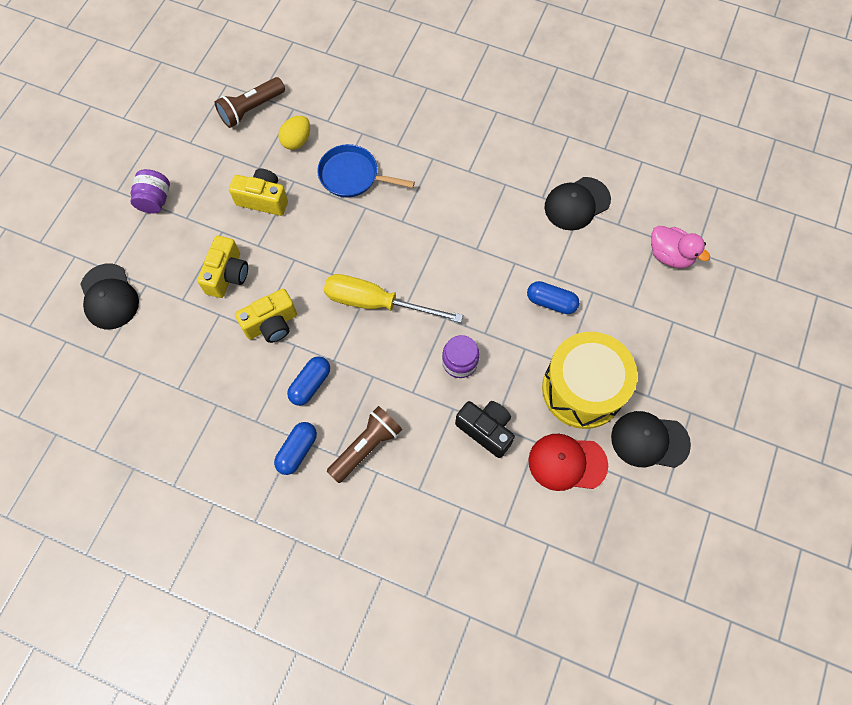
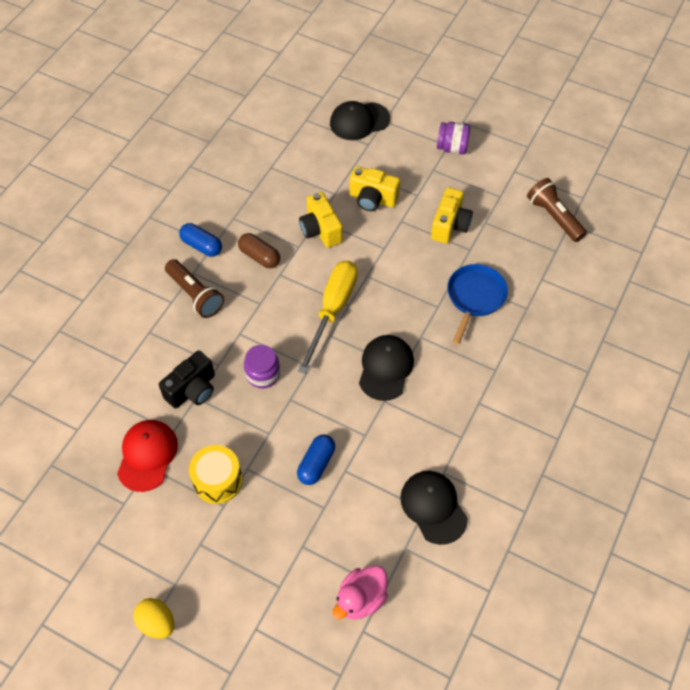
camera: 95 degrees right, 10 degrees down
yellow egg [278,116,310,150] -> yellow egg moved to [133,598,174,639]
blue capsule [287,356,330,406] -> brown capsule [238,233,280,268]
yellow drum [542,332,638,429] -> yellow drum [189,445,242,504], size x0.59
black cap [611,411,691,468] -> black cap moved to [359,335,414,401]

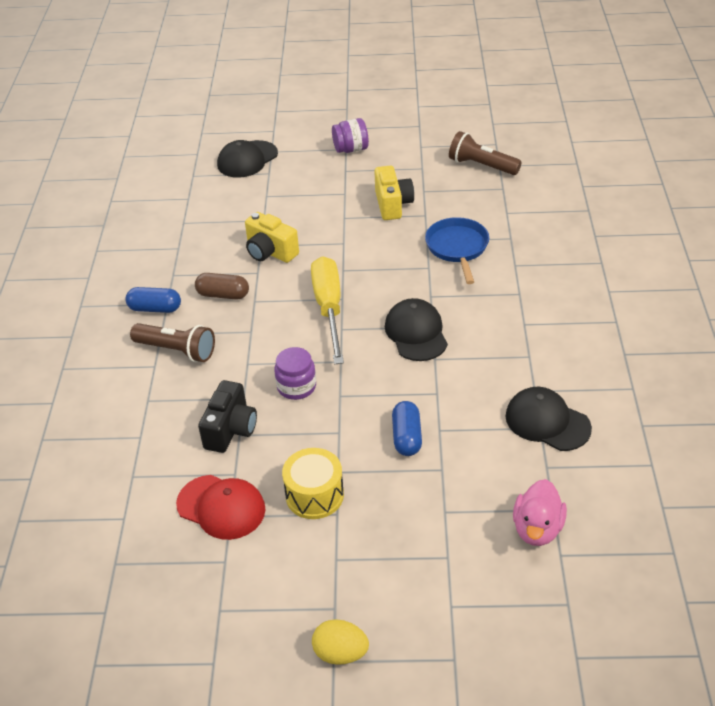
camera: 25 degrees left, 15 degrees down
red cap [117,420,178,492] -> red cap turned 135 degrees clockwise [176,475,266,540]
yellow camera [350,166,400,211] -> none

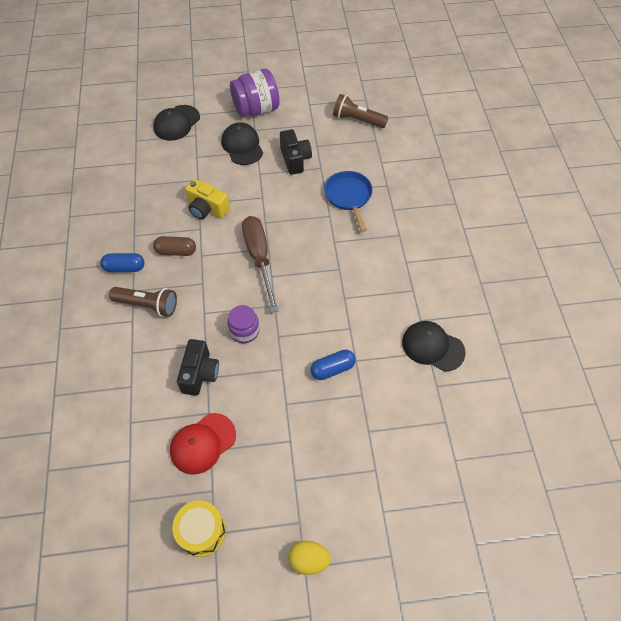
camera: 10 degrees left, 15 degrees up
red cap [176,475,266,540] -> red cap turned 120 degrees clockwise [170,413,236,475]
yellow drum [282,448,344,519] -> yellow drum moved to [172,501,226,557]
yellow screwdriver [311,256,344,364] -> brown screwdriver [242,216,279,312]
purple jar [332,118,369,153] -> purple jar [230,69,280,117], size x1.65
yellow camera [374,166,414,220] -> black camera [280,129,312,175]
black cap [385,298,448,361] -> black cap moved to [221,122,263,165]
blue capsule [392,401,422,456] -> blue capsule turned 75 degrees clockwise [310,350,356,380]
pink duck [513,479,567,546] -> none

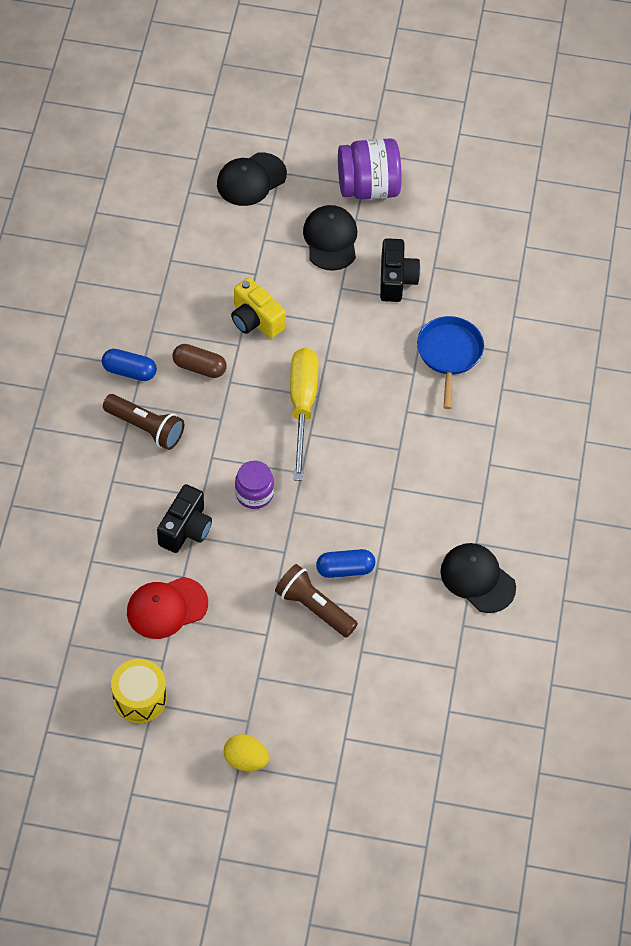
camera: 15 degrees right, 0 degrees up
brown screwdriver [242,216,279,312] -> yellow screwdriver [290,348,318,481]
brown flashlight [333,94,388,128] -> brown flashlight moved to [275,564,358,637]

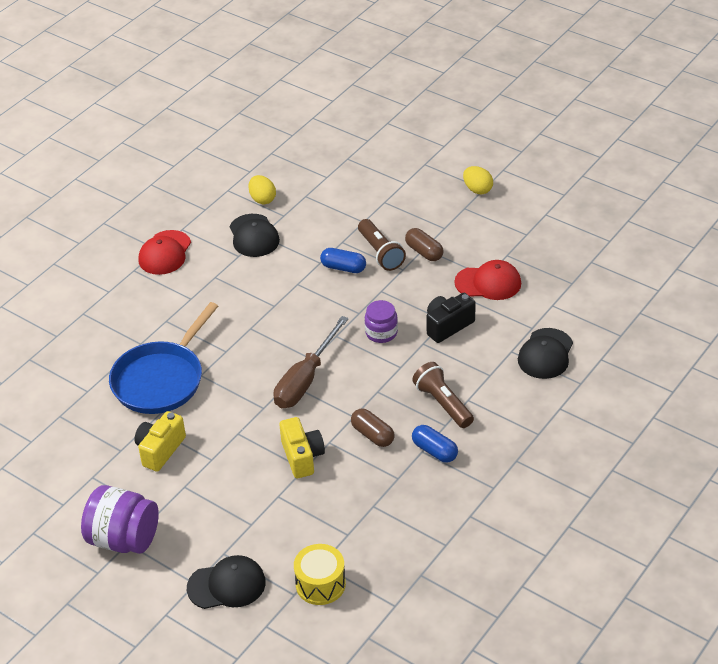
camera: 150 degrees left, 15 degrees down
yellow drum [111,659,167,723] -> yellow drum moved to [294,544,346,605]
yellow screwdriver [290,348,318,481] -> brown screwdriver [273,316,349,408]
black cap [303,205,357,271] -> black cap moved to [518,328,573,379]
black camera [380,238,421,302] -> yellow camera [134,411,186,472]
blue pan [417,316,484,409] -> blue pan [109,302,218,414], size x1.52
none -> red cap [139,230,191,275]
none -> yellow egg [248,175,276,204]
none -> brown capsule [405,228,443,261]

